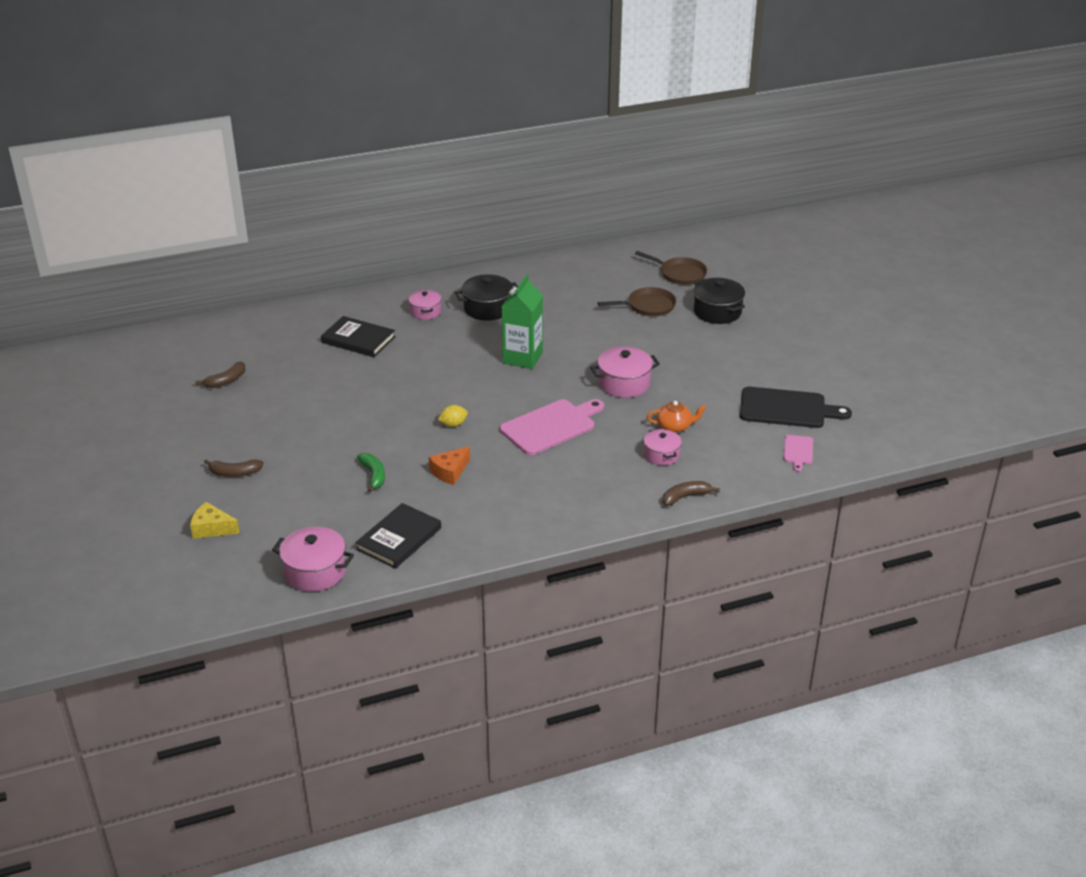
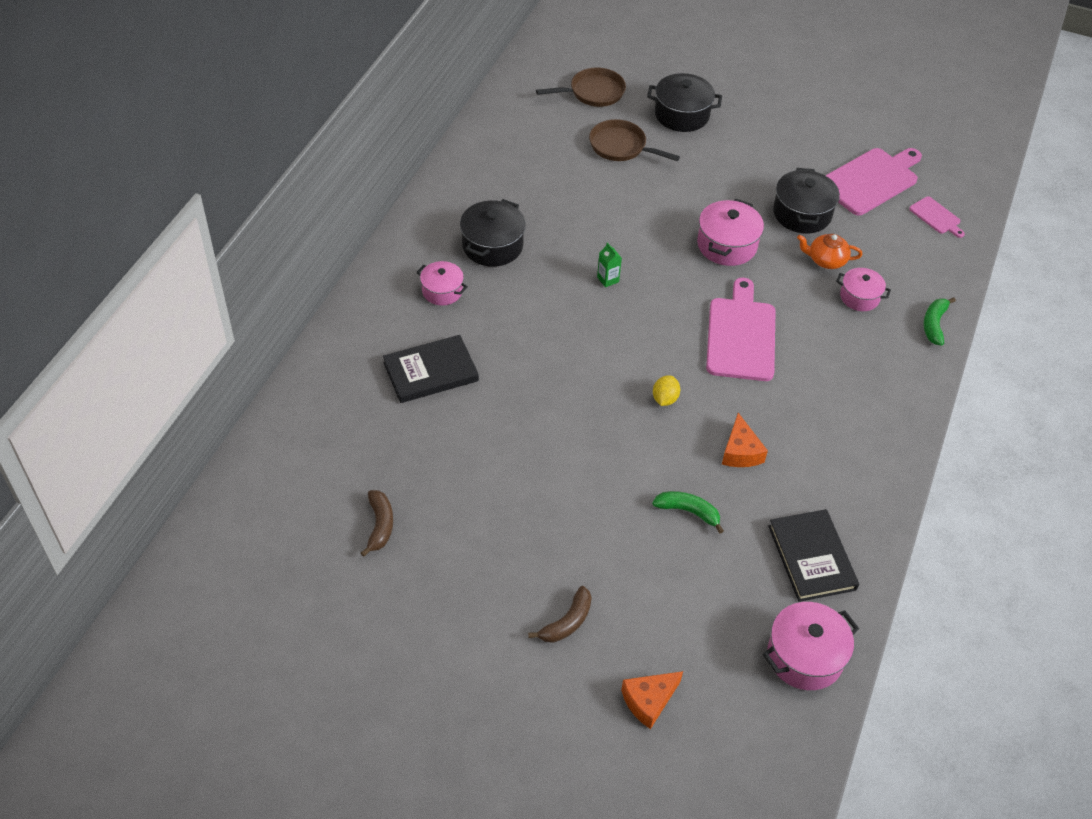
camera: 50 degrees left, 15 degrees up
yellow cheese [190,502,240,539] -> orange cheese [621,671,683,729]
green carton [501,274,543,369] -> green carton [597,242,622,287], size x0.42
brown pan [598,287,676,316] -> brown pan turned 90 degrees counterclockwise [589,119,680,161]
orange teapot [647,401,706,433] -> orange teapot turned 120 degrees counterclockwise [797,234,862,269]
brown banana [663,481,720,506] -> green banana [923,297,956,346]
black cutting board [740,387,852,428] -> pink cutting board [825,148,922,215]
none -> black pot [773,168,840,234]

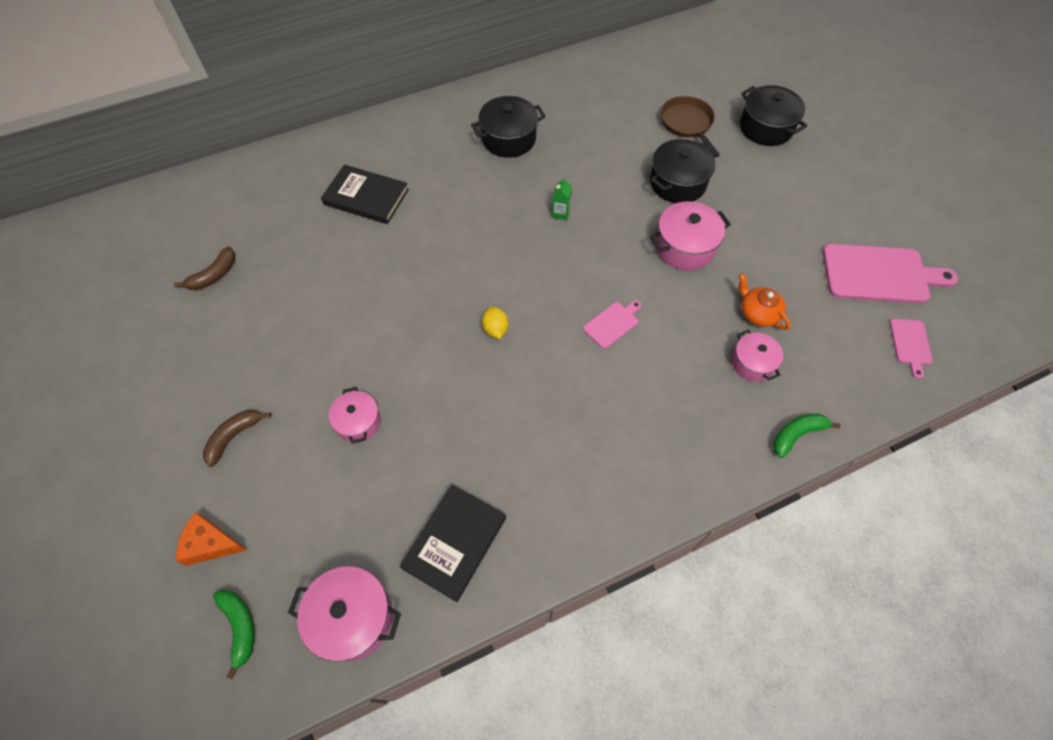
camera: 45 degrees right, 10 degrees up
pink pot [416,261,468,306] -> pink pot moved to [329,387,381,444]
brown banana [528,586,592,643] -> brown banana turned 135 degrees clockwise [203,410,271,467]
brown pan [536,68,626,107] -> none
green banana [652,491,724,533] -> green banana moved to [213,590,255,679]
yellow lemon [653,375,680,406] -> yellow lemon turned 75 degrees counterclockwise [482,306,509,339]
pink cutting board [706,278,776,381] -> pink cutting board [583,300,642,349], size x0.49
orange cheese [722,413,768,467] -> none
black pot [773,168,840,234] -> black pot moved to [650,139,715,203]

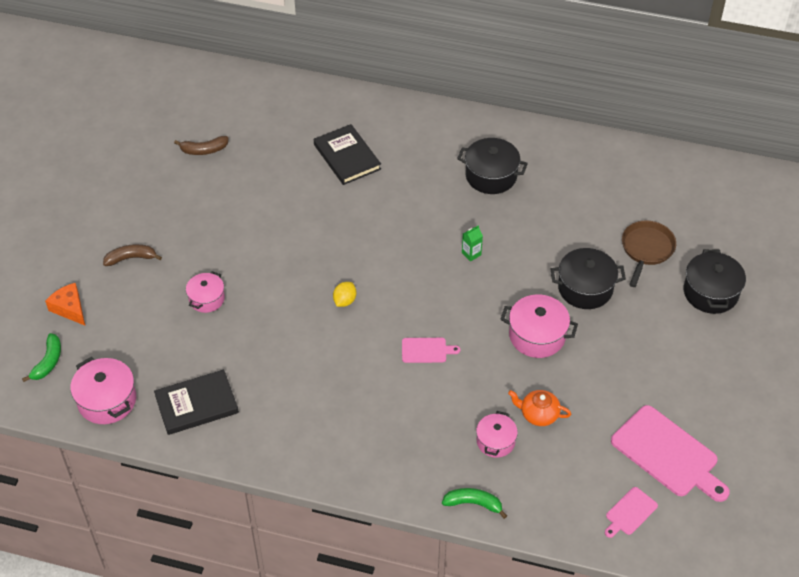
camera: 40 degrees right, 10 degrees down
orange teapot [739,273,791,330] -> orange teapot turned 75 degrees counterclockwise [508,390,571,426]

